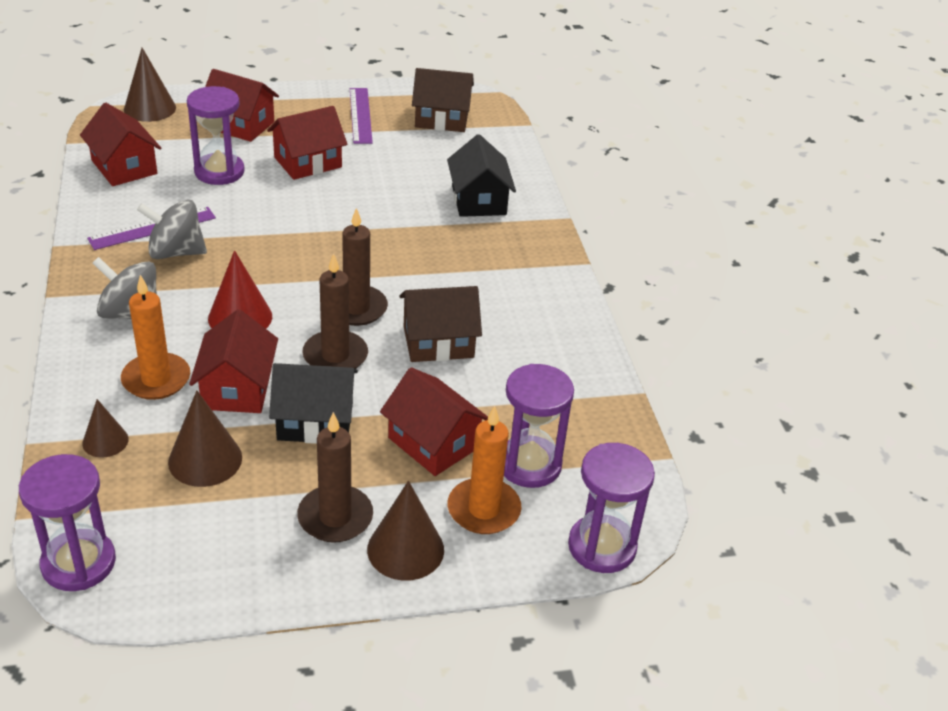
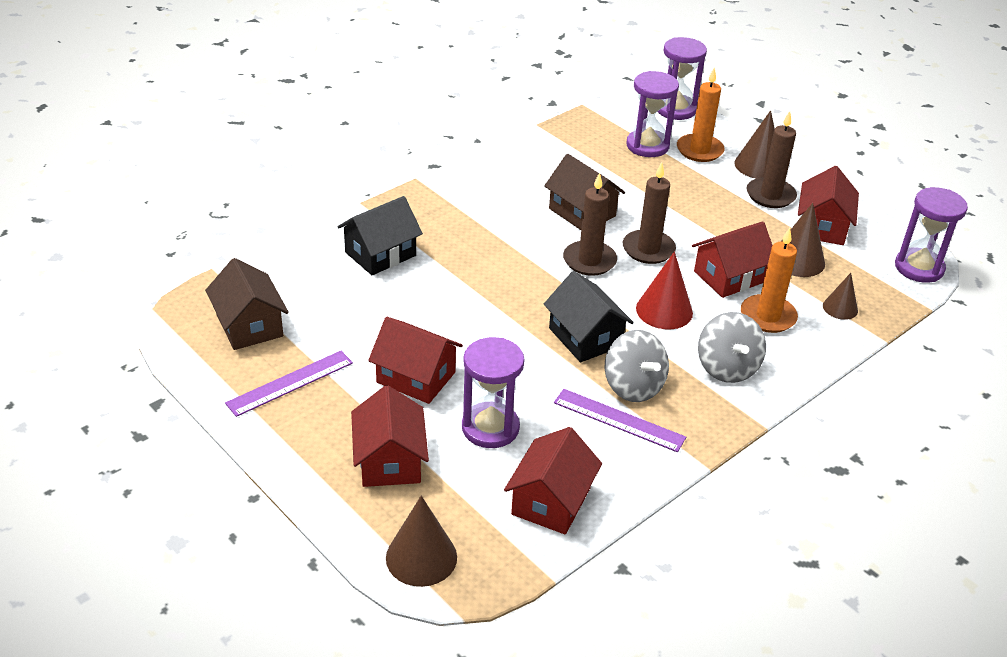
camera: 120 degrees left, 0 degrees up
black house [269,363,358,444] -> black house moved to [544,271,634,362]
red house [380,367,488,476] -> red house moved to [798,166,859,245]

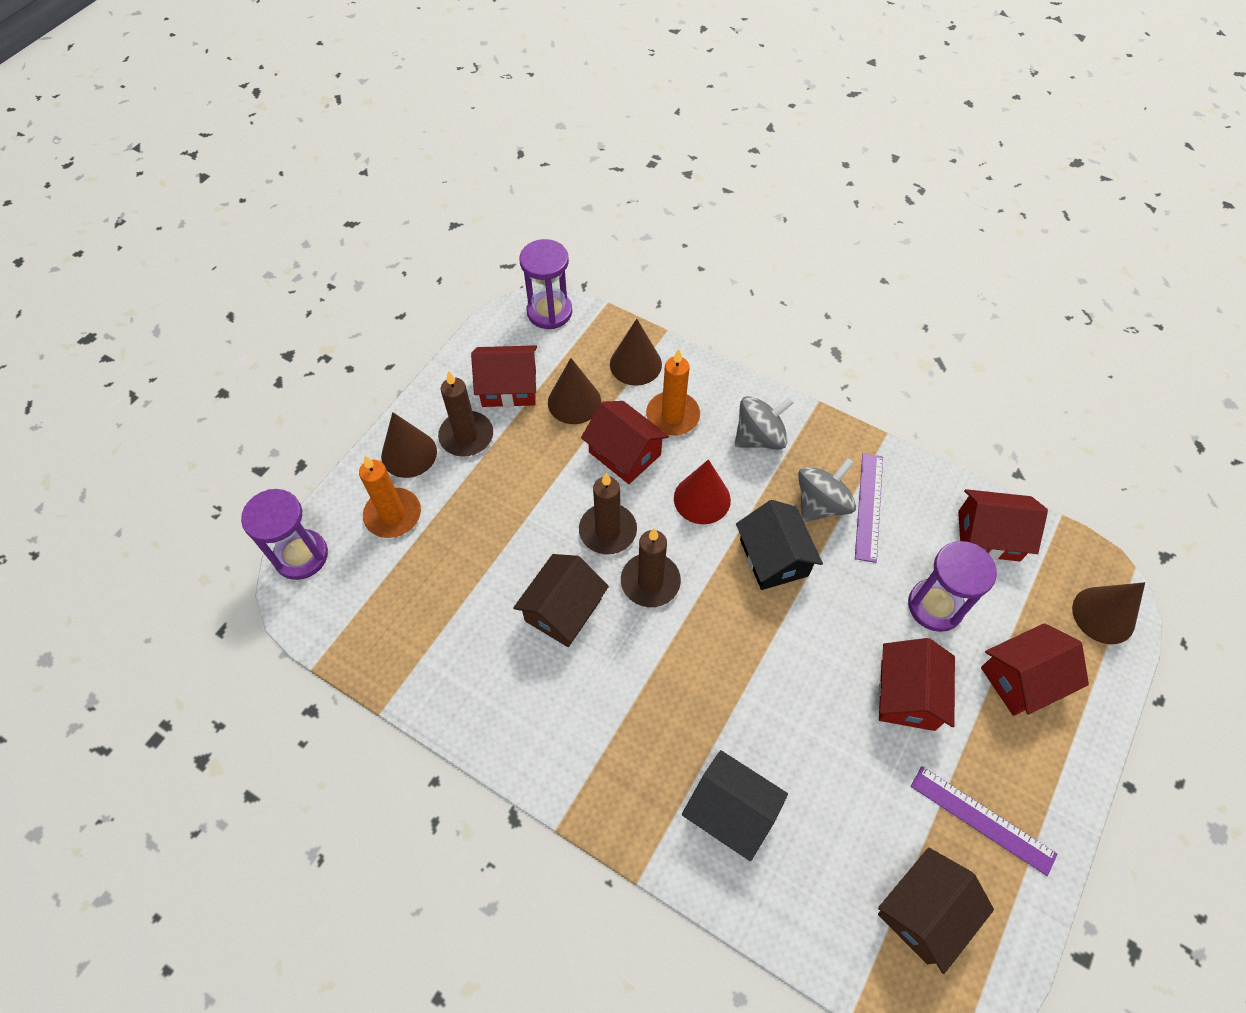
camera: 105 degrees left, 20 degrees up
black house [544,271,634,362] -> black house turned 60 degrees counterclockwise [736,500,823,590]
purple hourglass [626,71,679,157] -> none
brown cone [823,273,858,320] -> brown cone [610,319,662,386], size x1.61

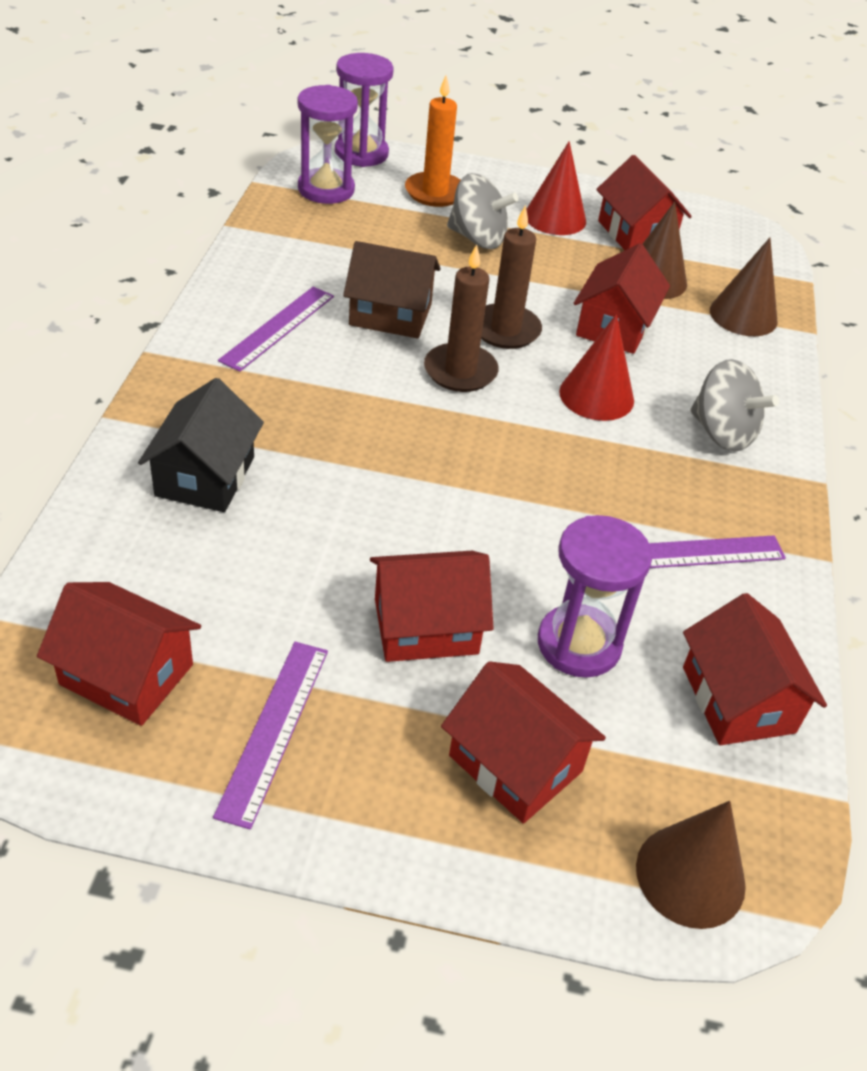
camera: 65 degrees right, 15 degrees down
brown cone [381,412,437,478] -> none
brown candle [438,371,493,457] -> red cone [526,141,586,235]
purple hourglass [519,239,572,329] -> purple hourglass moved to [297,85,358,204]
orange candle [646,349,700,435] -> none
black house [736,500,823,590] -> none
grey spinning top [798,458,856,522] -> grey spinning top moved to [447,173,519,249]
brown house [878,847,994,974] -> red house [37,582,201,726]
none -> purple ruler [218,287,334,372]

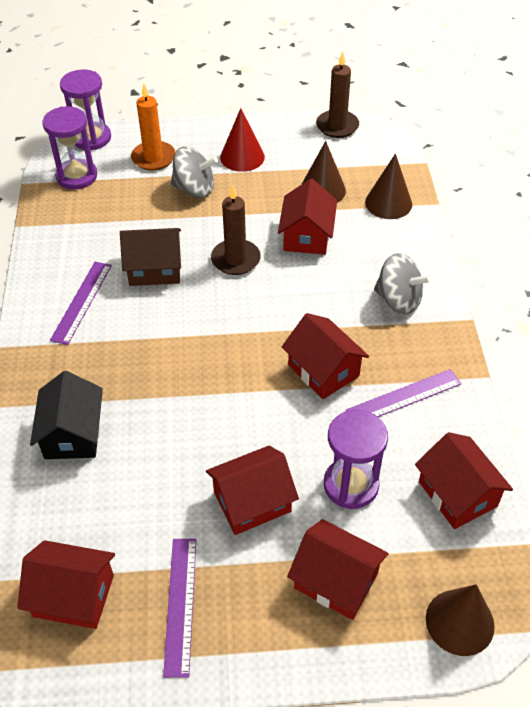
camera: 10 degrees left, 5 degrees up
brown candle [424,244,499,392] -> brown candle moved to [316,52,359,138]
red cone [559,314,634,421] -> none
red house [596,155,692,250] -> red house moved to [282,313,369,399]

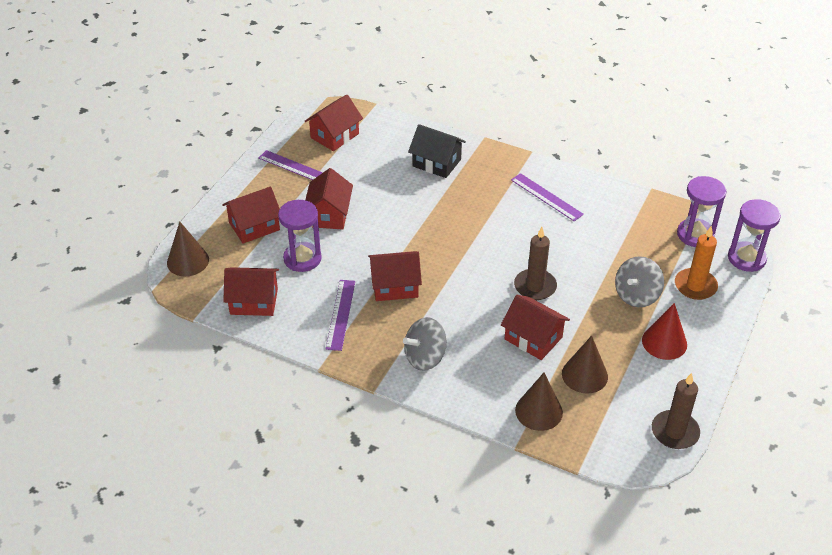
camera: 120 degrees right, 5 degrees down
brown house [120,228,181,286] -> none

